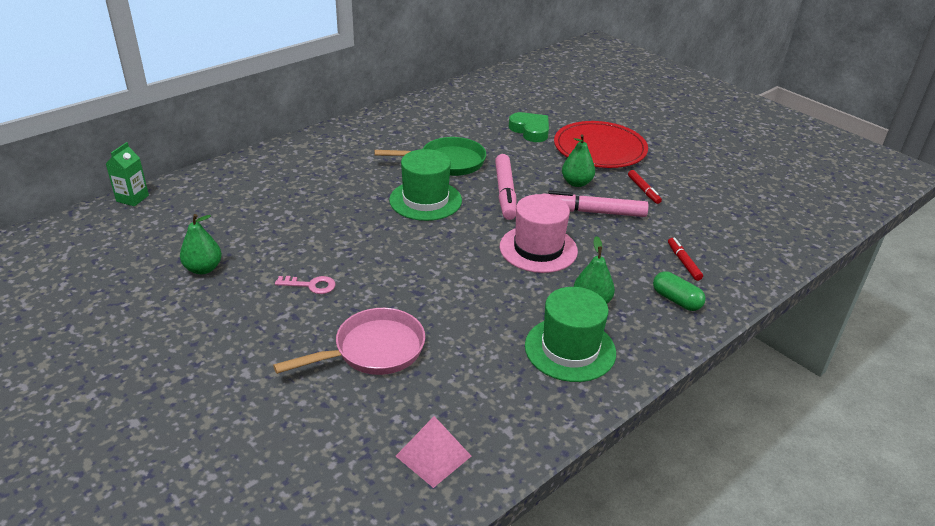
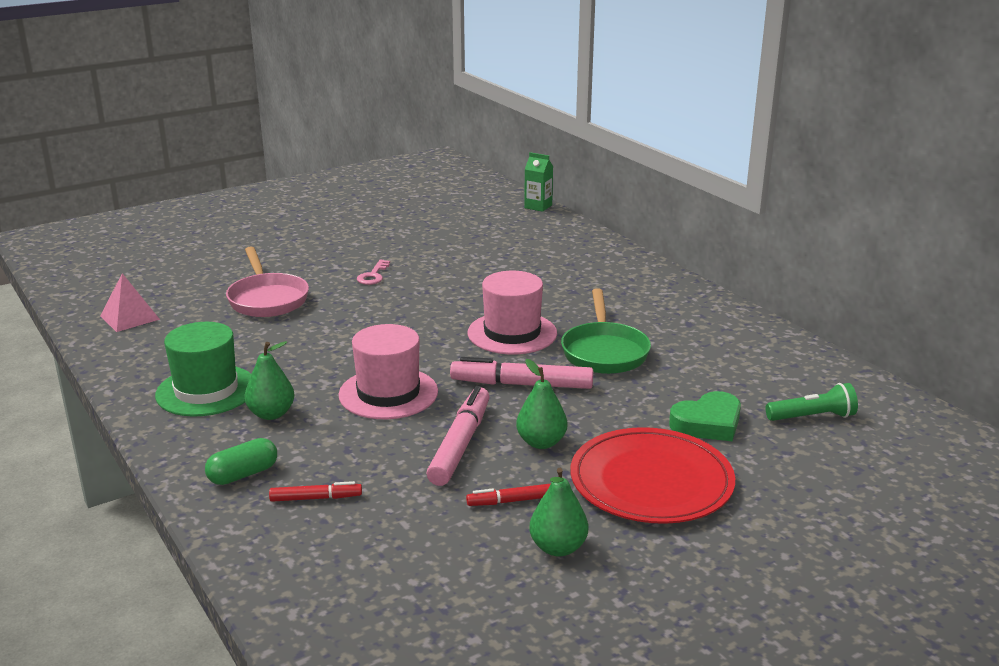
camera: 100 degrees right, 10 degrees down
green pear [180,214,222,275] -> green pear moved to [529,468,588,557]
green hat [389,149,462,221] -> pink hat [468,271,557,354]
none -> green flashlight [765,383,858,421]

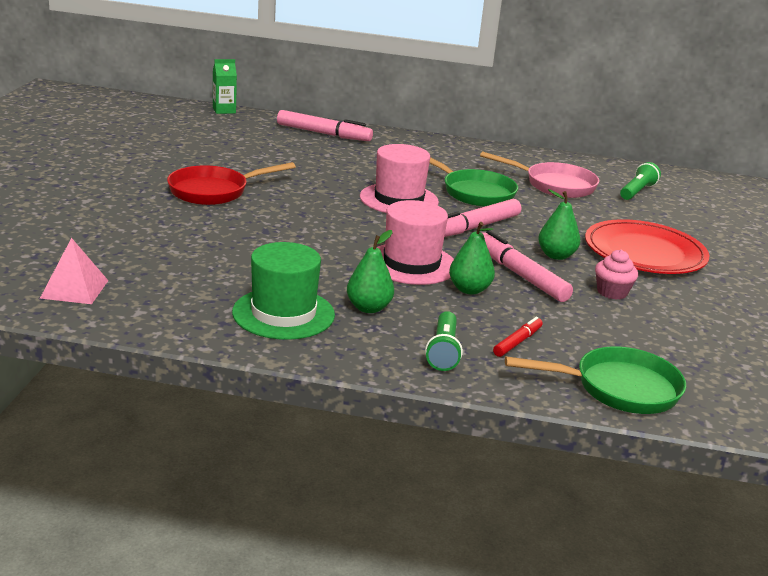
camera: 50 degrees left, 0 degrees up
green capsule [205,438,277,485] -> green flashlight [425,311,463,371]
pink pan [226,247,309,317] -> pink pan moved to [480,151,599,198]
pink key [357,260,390,285] -> red pan [167,162,296,205]
red marker [466,483,551,506] -> pink cupcake [595,250,638,300]
green pear [529,468,588,557] -> green pear moved to [449,222,495,294]
green heart [669,391,741,441] -> none
none -> pink marker [277,110,373,141]
none -> green pan [505,346,686,414]

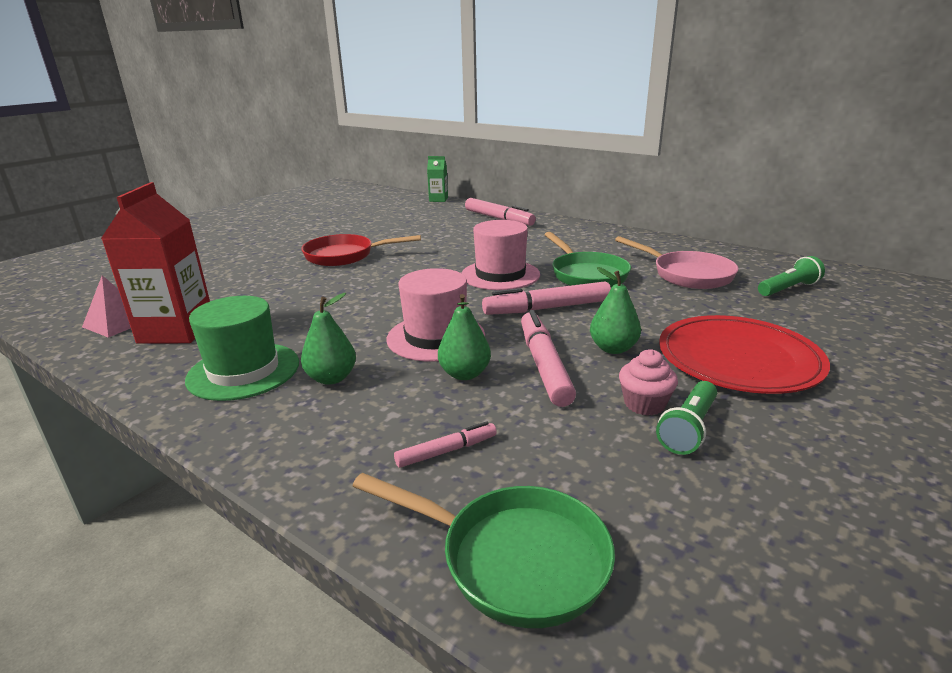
camera: 30 degrees right, 0 degrees up
green flashlight [425,311,463,371] -> green flashlight moved to [656,381,717,455]
red marker [493,317,543,357] -> pink marker [394,421,497,468]
none -> red carton [101,182,210,344]

